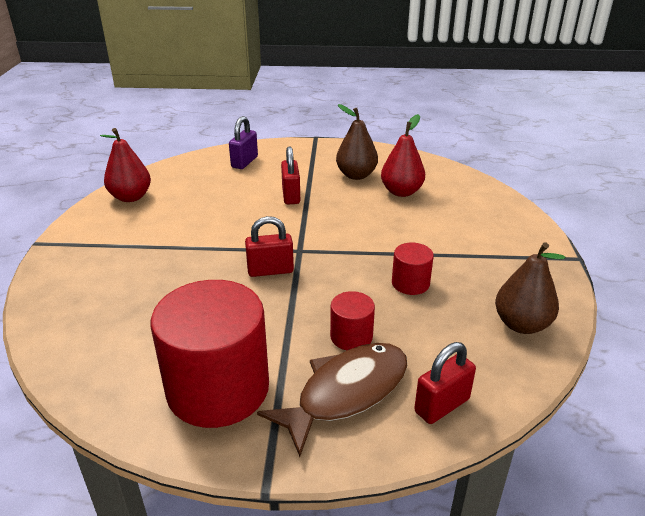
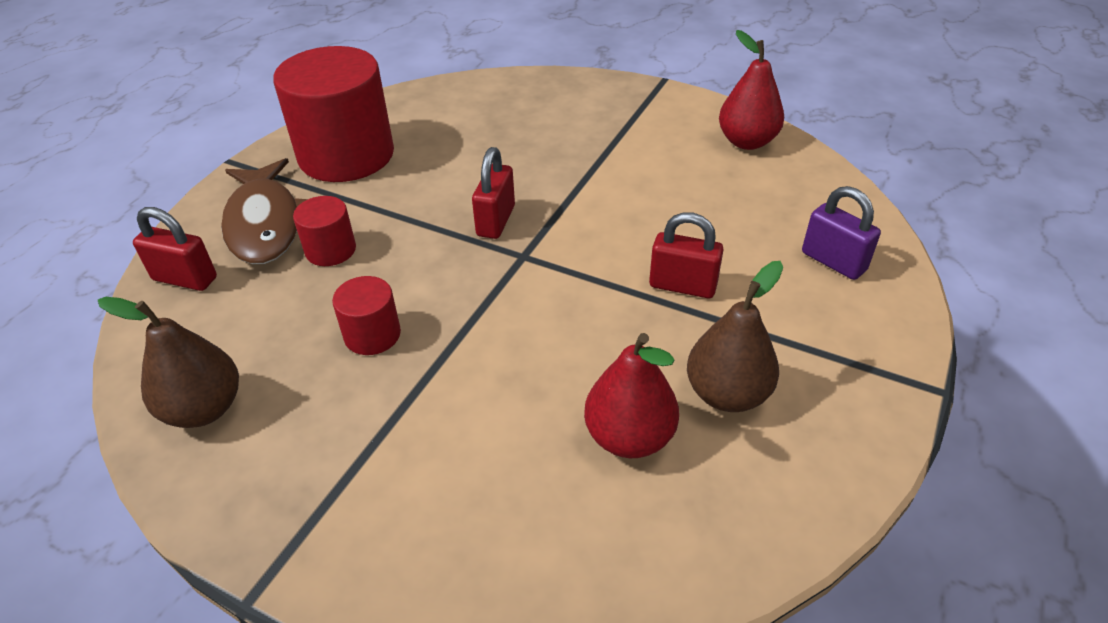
camera: 115 degrees right, 10 degrees up
red padlock [414,342,476,424] -> red padlock turned 60 degrees counterclockwise [133,207,217,291]

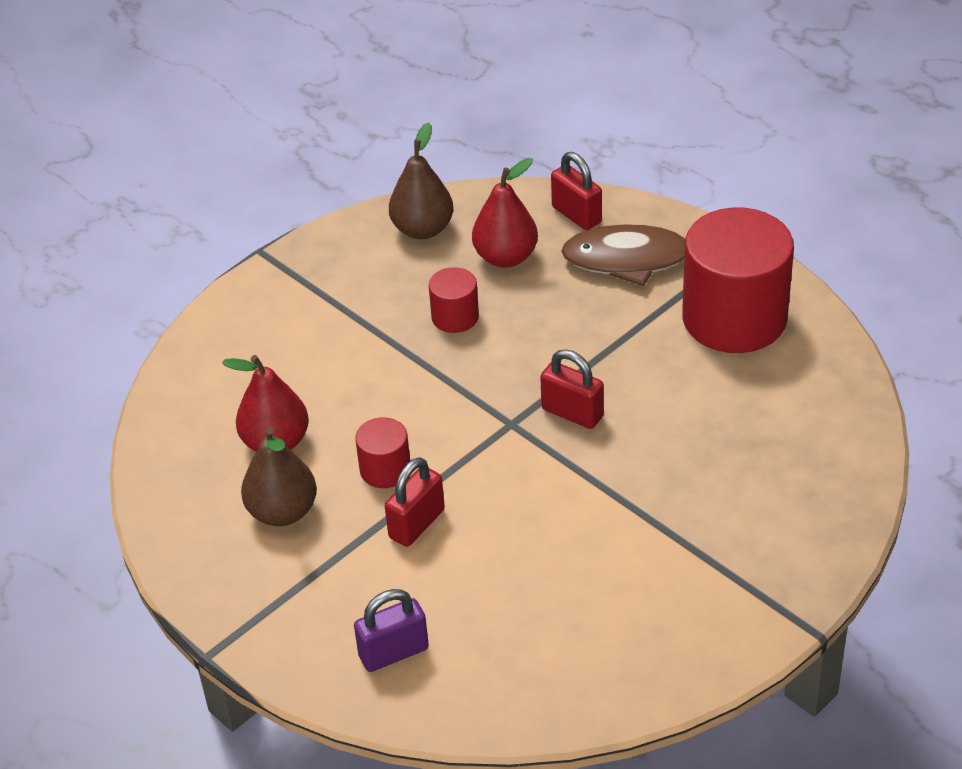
camera: 110 degrees right, 0 degrees up
red padlock [133,207,217,291] -> red padlock turned 75 degrees counterclockwise [551,152,602,230]
red cylinder [293,196,356,266] -> red cylinder moved to [355,417,410,488]
red pear [719,30,784,150] -> red pear moved to [472,158,538,268]

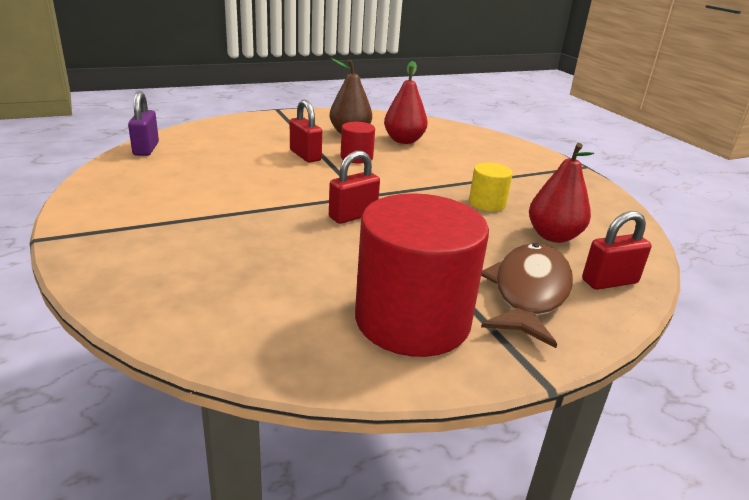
camera: 105 degrees right, 15 degrees down
purple padlock [354,589,429,672] -> purple padlock moved to [128,91,159,156]
brown pear [389,123,453,239] -> none
red cylinder [429,267,479,333] -> yellow cylinder [469,163,513,211]

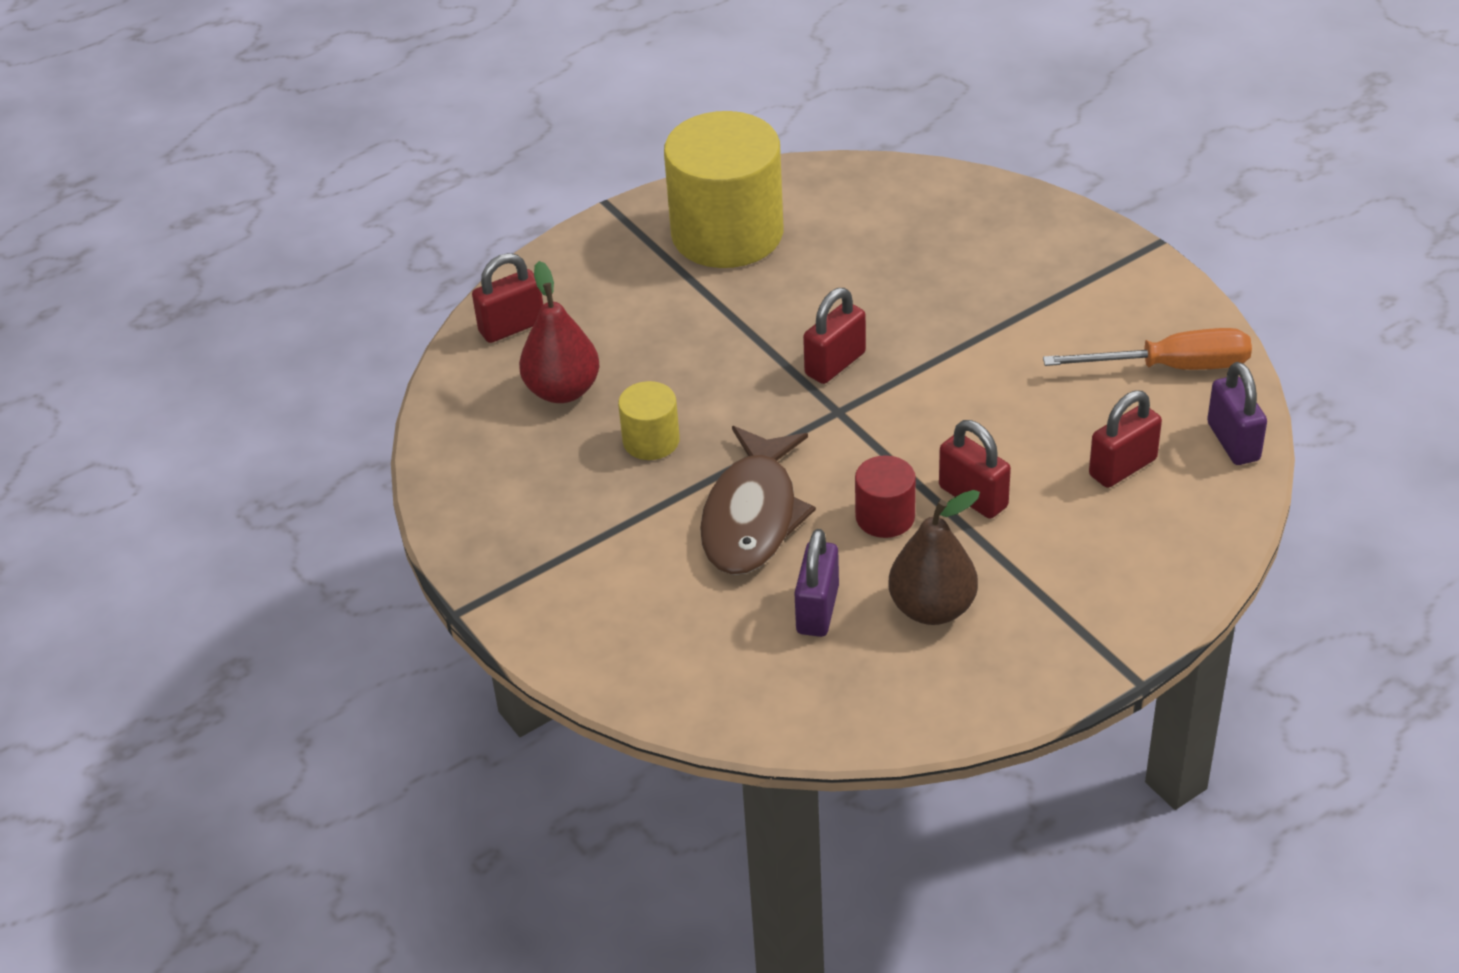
camera: 175 degrees right, 15 degrees up
red cylinder [355,193,489,357] -> yellow cylinder [664,111,783,268]
red pear [384,61,428,144] -> purple padlock [794,529,839,637]
brown fish [481,243,573,348] -> brown fish moved to [700,426,816,575]
none -> orange screwdriver [1043,328,1252,370]
none -> red padlock [1089,390,1162,488]

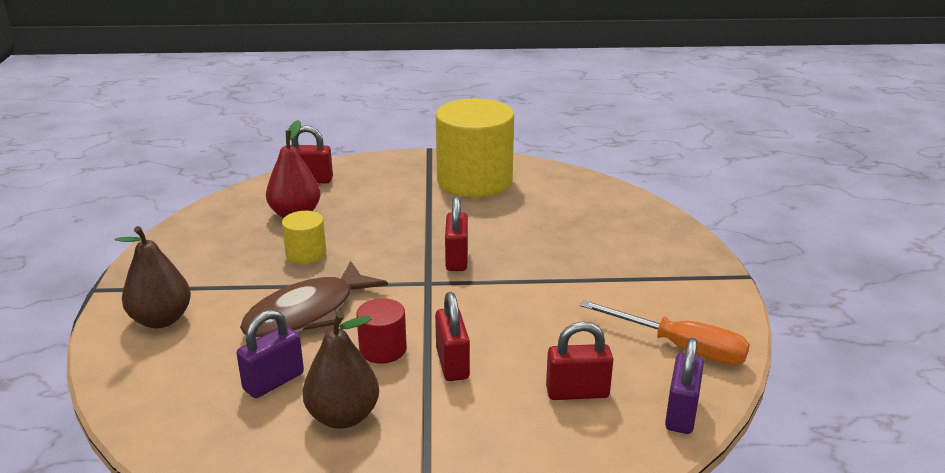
camera: 30 degrees right, 15 degrees down
red padlock [803,288,866,384] -> red padlock turned 75 degrees counterclockwise [445,196,468,271]
none -> brown pear [115,226,191,328]

